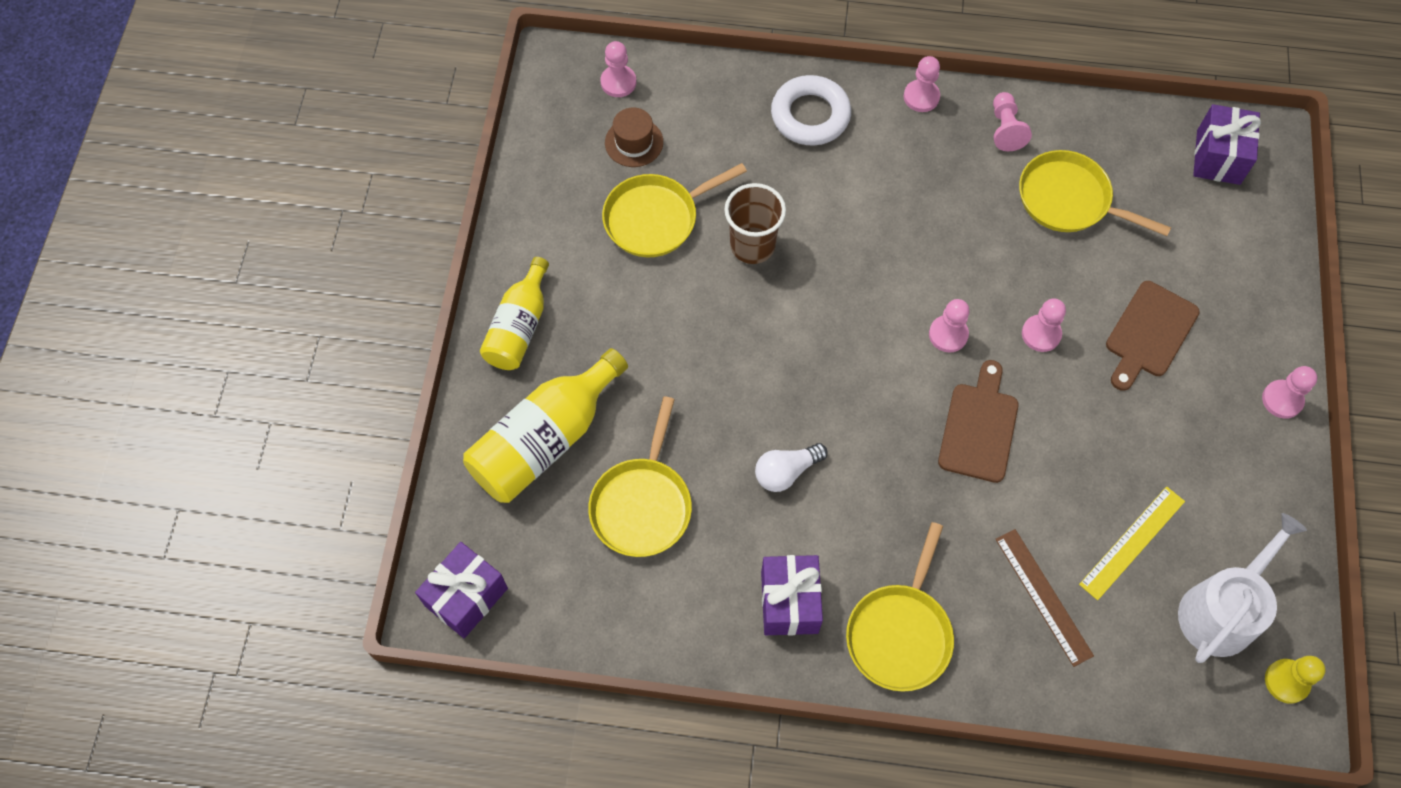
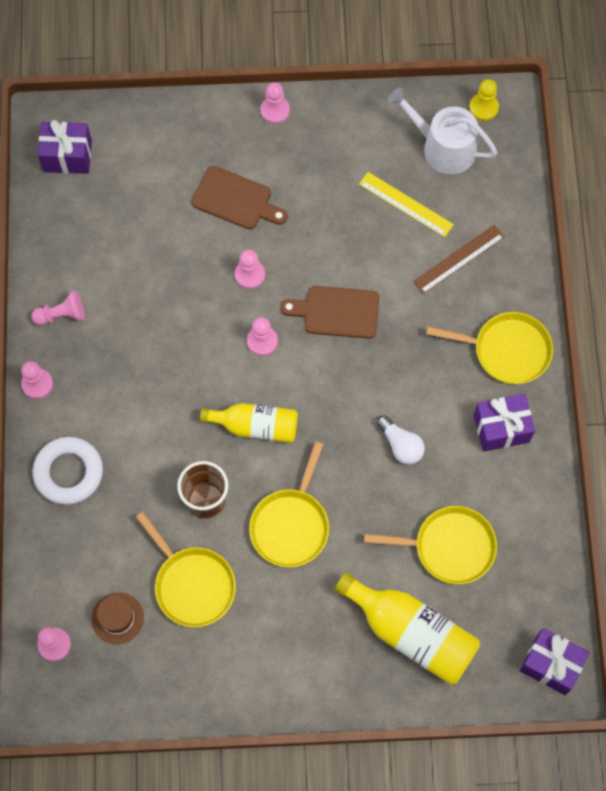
camera: 100 degrees left, 5 degrees up
yellow bottle [480,257,549,370] -> yellow bottle moved to [200,403,298,443]
yellow pan [1019,150,1171,236] -> yellow pan moved to [249,442,329,567]

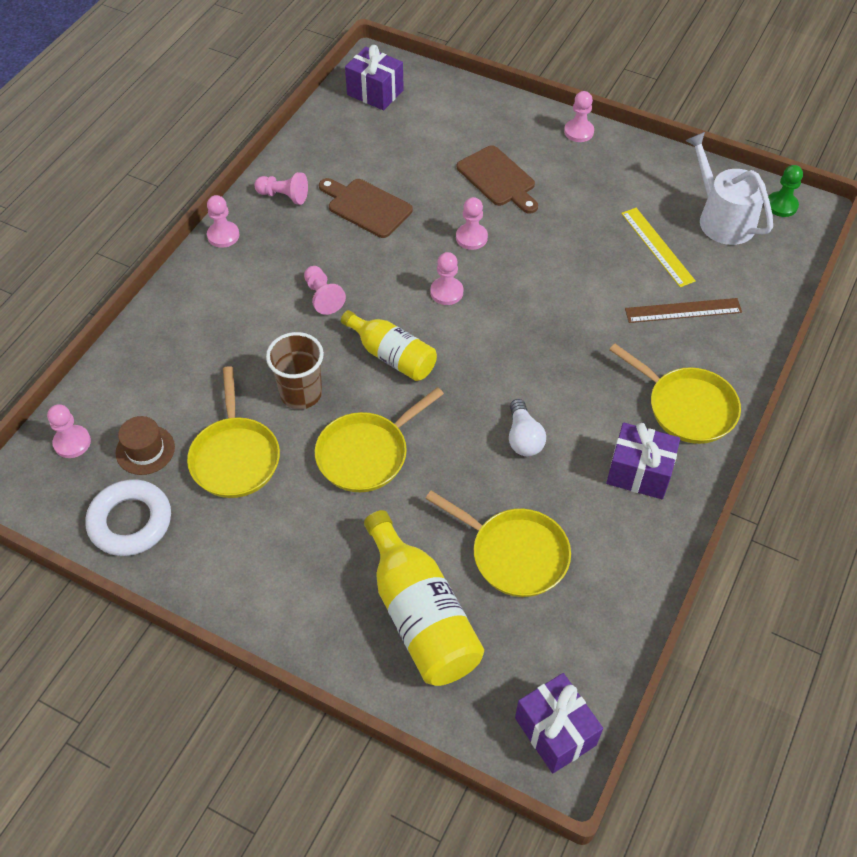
camera: 30 degrees right, 15 degrees down
white ring [33,437,103,505] -> white ring moved to [86,479,171,556]
brown cutting board [280,286,379,339] -> brown cutting board moved to [319,178,412,238]
yellow pawn [469,79,499,121] -> green pawn [768,165,803,217]
none -> pink pawn [304,266,346,315]

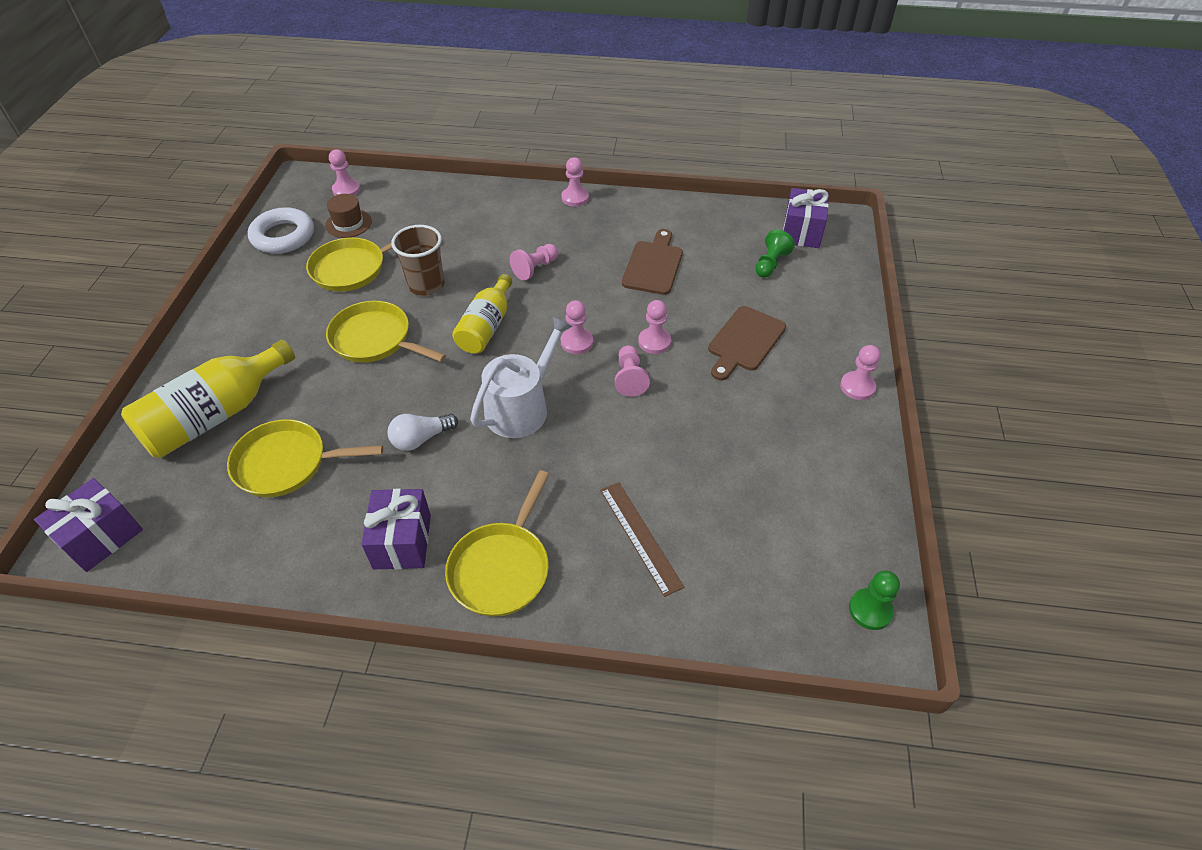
camera: 70 degrees right, 5 degrees down
pink pawn [254,172,308,205] -> pink pawn moved to [615,345,650,397]
yellow pan [425,491,571,597] -> yellow pan turned 75 degrees clockwise [227,419,383,497]
yellow ruler [621,208,695,287] -> none
white watering can [685,132,773,245] -> white watering can moved to [470,316,573,438]
none -> green pawn [755,230,795,278]

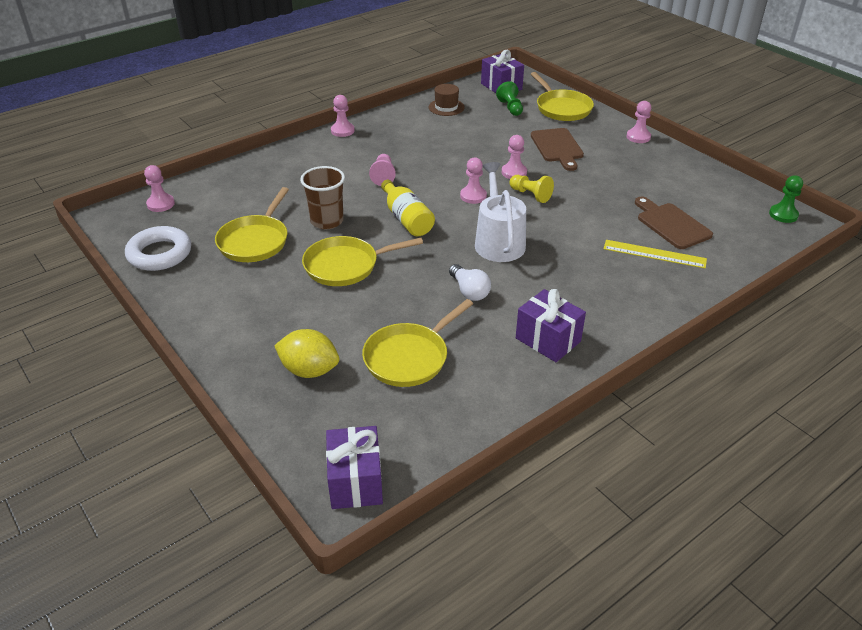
camera: 45 degrees left, 10 degrees down
yellow bottle [121,340,295,458] -> yellow lemon [274,329,339,378]
brown hat [325,194,372,238] -> brown hat moved to [429,84,465,116]
white light bulb [387,414,458,451] -> white light bulb turned 45 degrees counterclockwise [449,264,491,301]
yellow pan [445,470,549,617] -> yellow pan moved to [531,72,594,121]
brown ruler [600,482,684,597] -> yellow ruler [603,240,707,268]
pink pawn [615,345,650,397] -> yellow pawn [509,175,554,203]
brown cutting board [622,229,683,295] -> brown cutting board moved to [635,197,713,249]

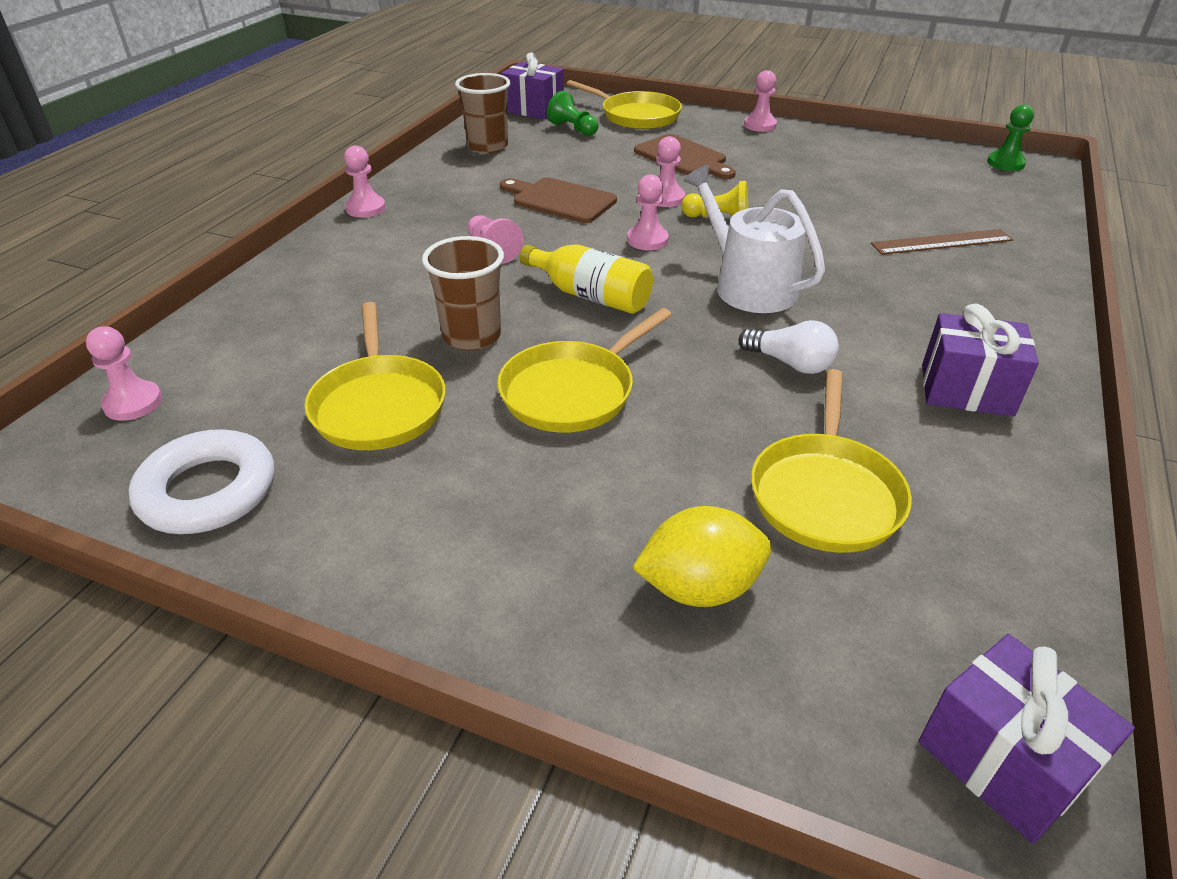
camera: 30 degrees left, 0 degrees up
brown hat [429,84,465,116] -> brown cup [455,73,511,154]
yellow ruler [603,240,707,268] -> brown ruler [871,229,1013,255]
brown cutting board [635,197,713,249] -> brown cutting board moved to [500,177,617,223]

